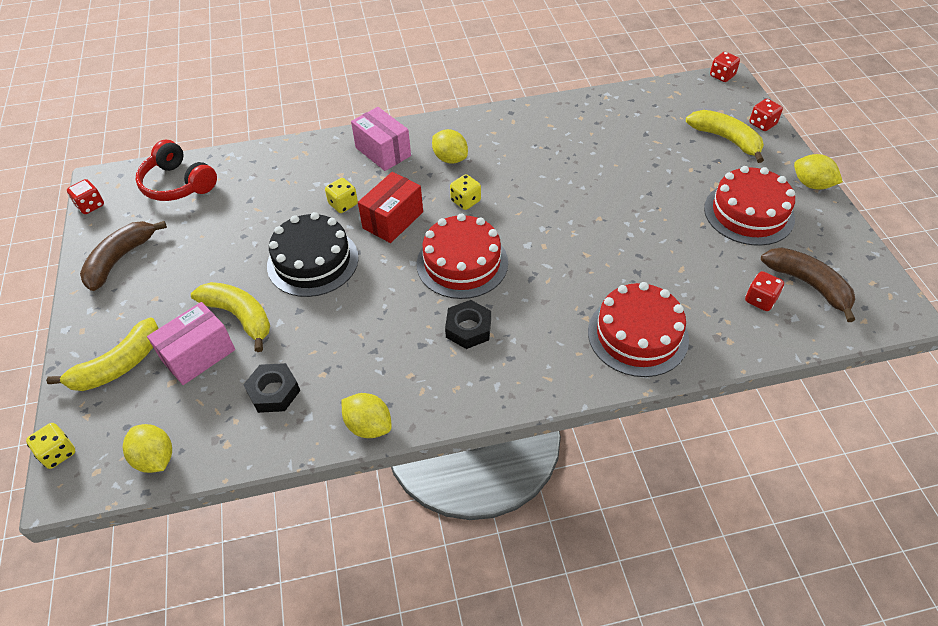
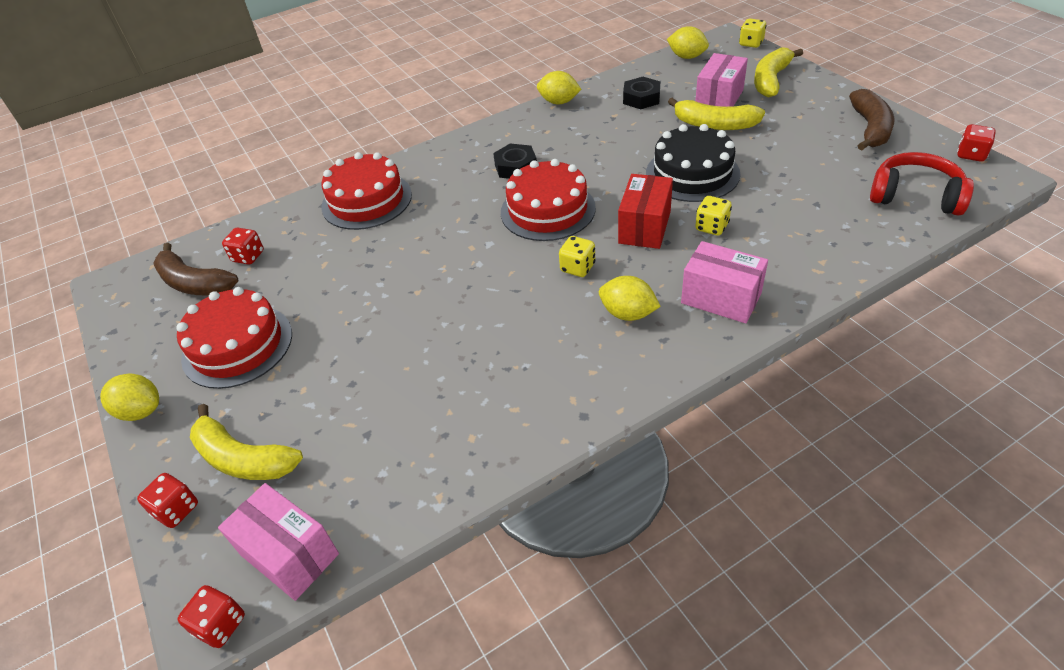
camera: 165 degrees right, 5 degrees down
none -> pink box [218,483,339,601]

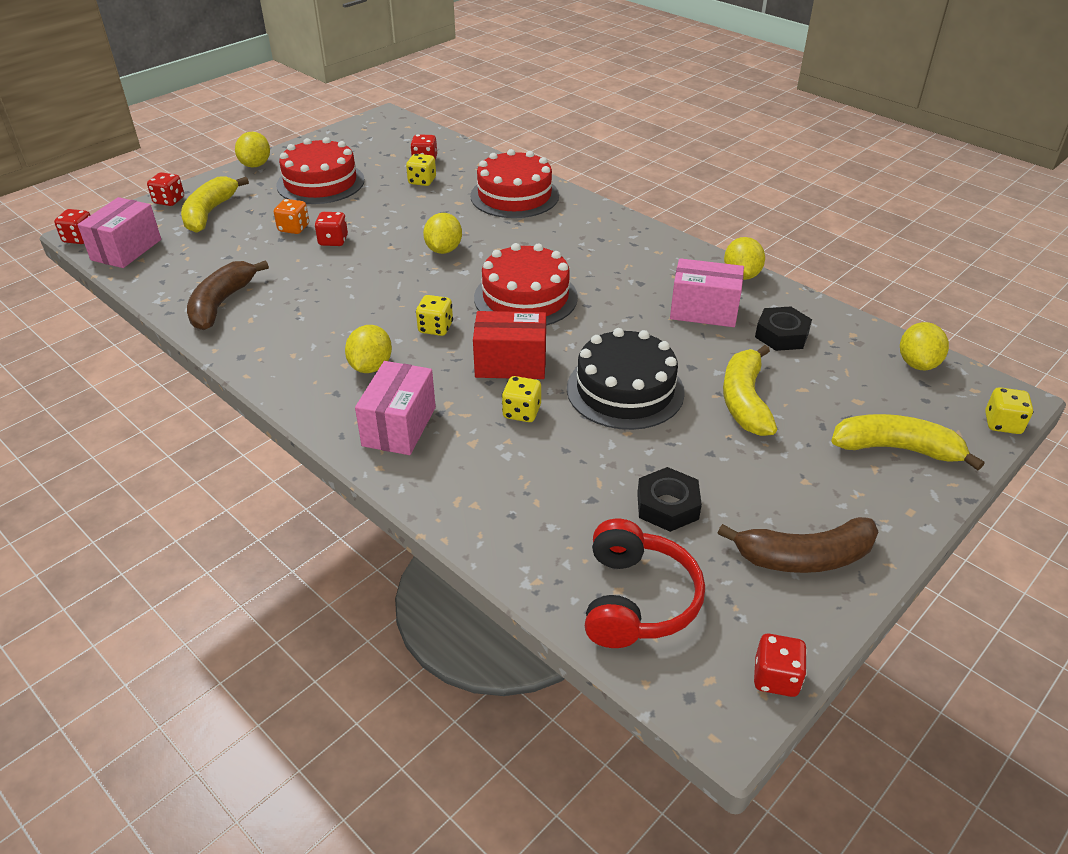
camera: 70 degrees right, 5 degrees down
brown banana [153,243,238,296] -> brown banana moved to [187,260,269,330]
black nut [493,144,537,179] -> black nut moved to [637,467,702,532]
pink box [695,53,748,107] -> pink box moved to [670,258,744,327]
none -> orange dice [274,199,309,234]
none -> red dice [314,212,348,246]
none -> yellow dice [406,154,436,186]
none -> yellow lemon [423,213,462,254]

